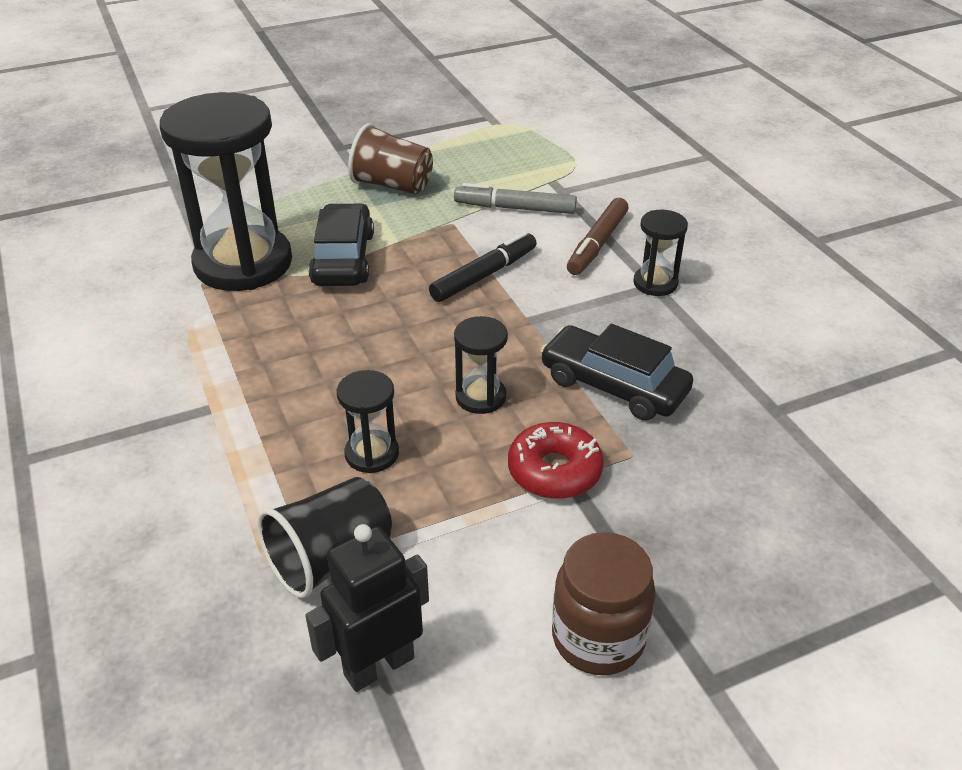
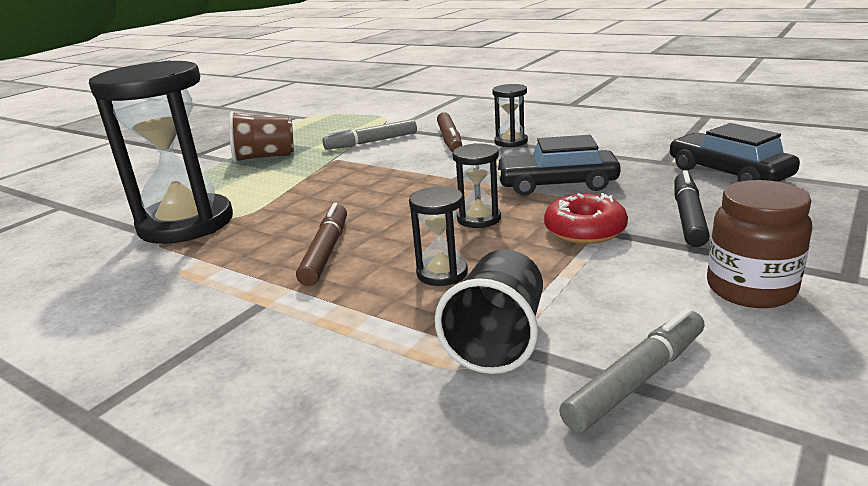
camera: 30 degrees left, 15 degrees down
black robot [305,524,429,692] -> grey marker [559,308,705,433]
black car [309,203,374,286] -> black car moved to [669,123,800,182]
black marker [429,232,537,302] -> black marker moved to [675,170,710,247]
none -> brown marker [296,203,347,286]

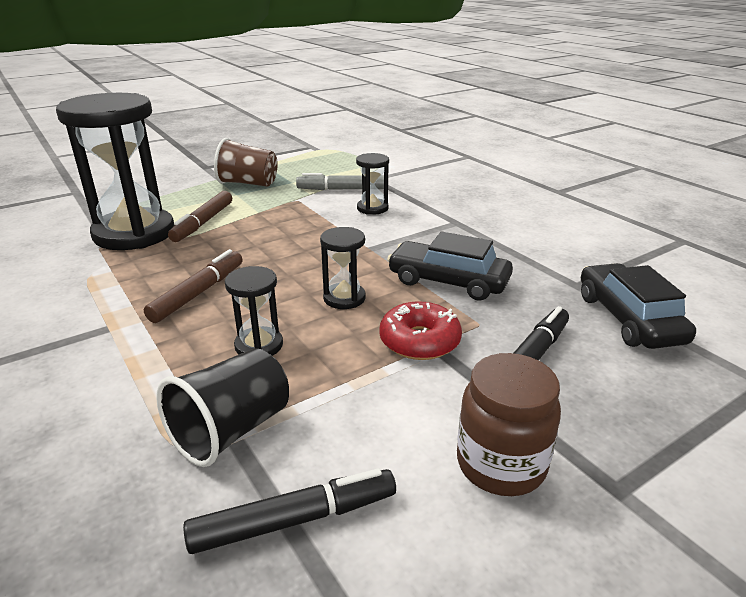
camera: 20 degrees right, 5 degrees up
brown marker [437,112,462,152] -> brown marker moved to [168,191,232,242]
black hourglass [492,84,528,147] -> black hourglass moved to [356,153,389,215]
grey marker [559,308,705,433] -> black marker [183,468,396,554]

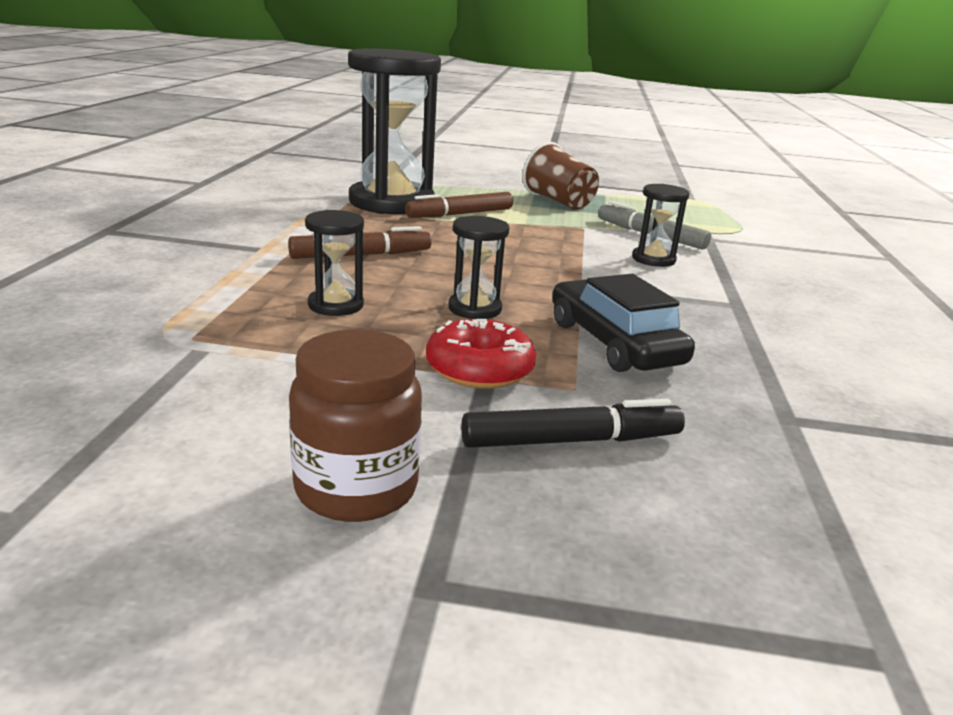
camera: 40 degrees right, 5 degrees down
black cup [156,348,289,467] -> none
black marker [183,468,396,554] -> none
black car [581,263,696,349] -> none

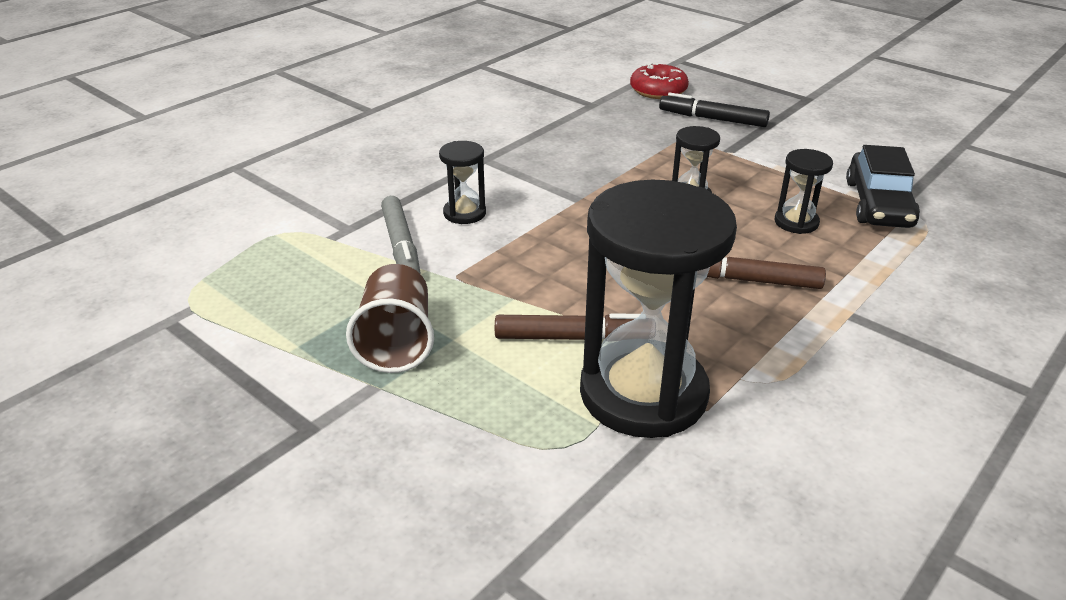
camera: 145 degrees left, 10 degrees up
brown jar [289,329,422,522] -> none
red donut [426,319,536,389] -> red donut moved to [630,63,689,99]
black car [552,274,695,372] -> black car moved to [846,145,920,228]

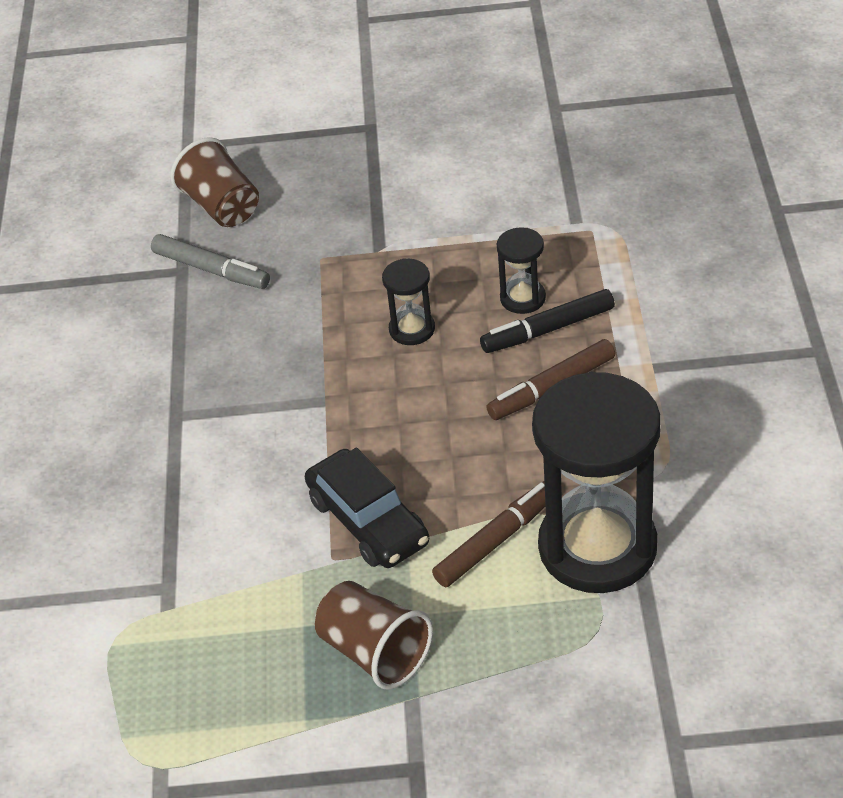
camera: 40 degrees left, 10 degrees up
grey marker [381,196,420,273] -> grey marker moved to [151,234,270,289]
black hourglass [439,141,486,224] -> none
red donut [630,63,689,99] -> brown cup [170,137,259,227]
black marker [659,92,770,127] -> black marker moved to [480,289,615,353]
black car [846,145,920,228] -> black car moved to [305,448,429,568]

